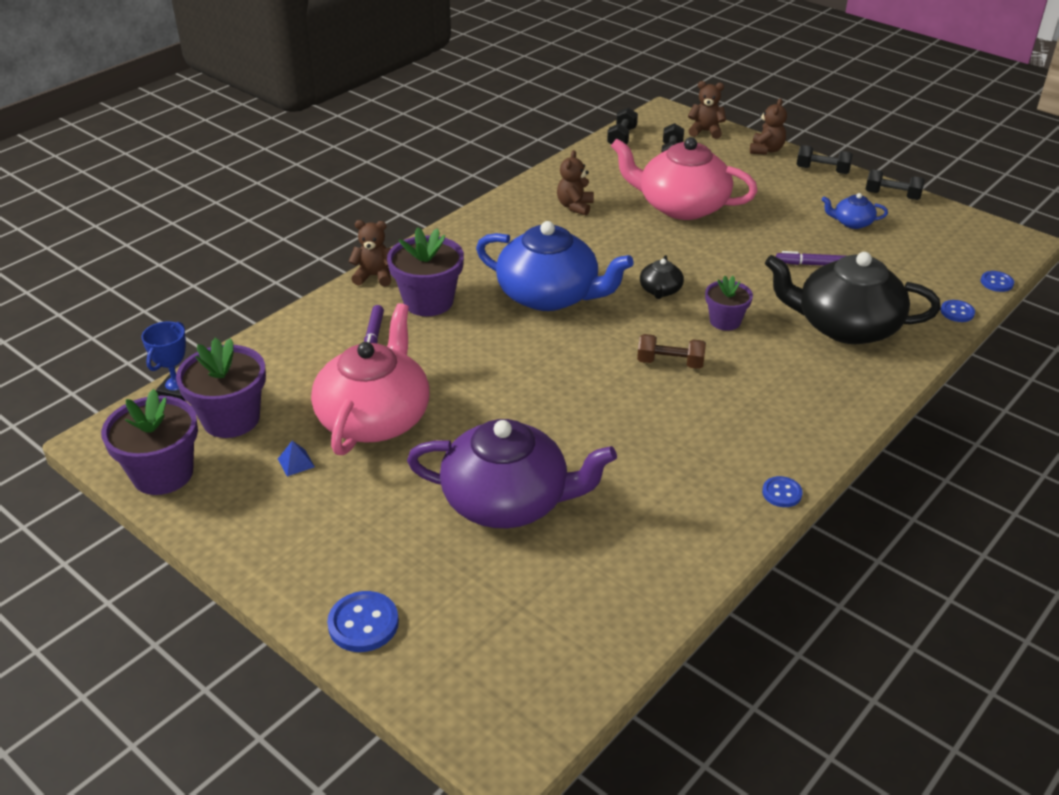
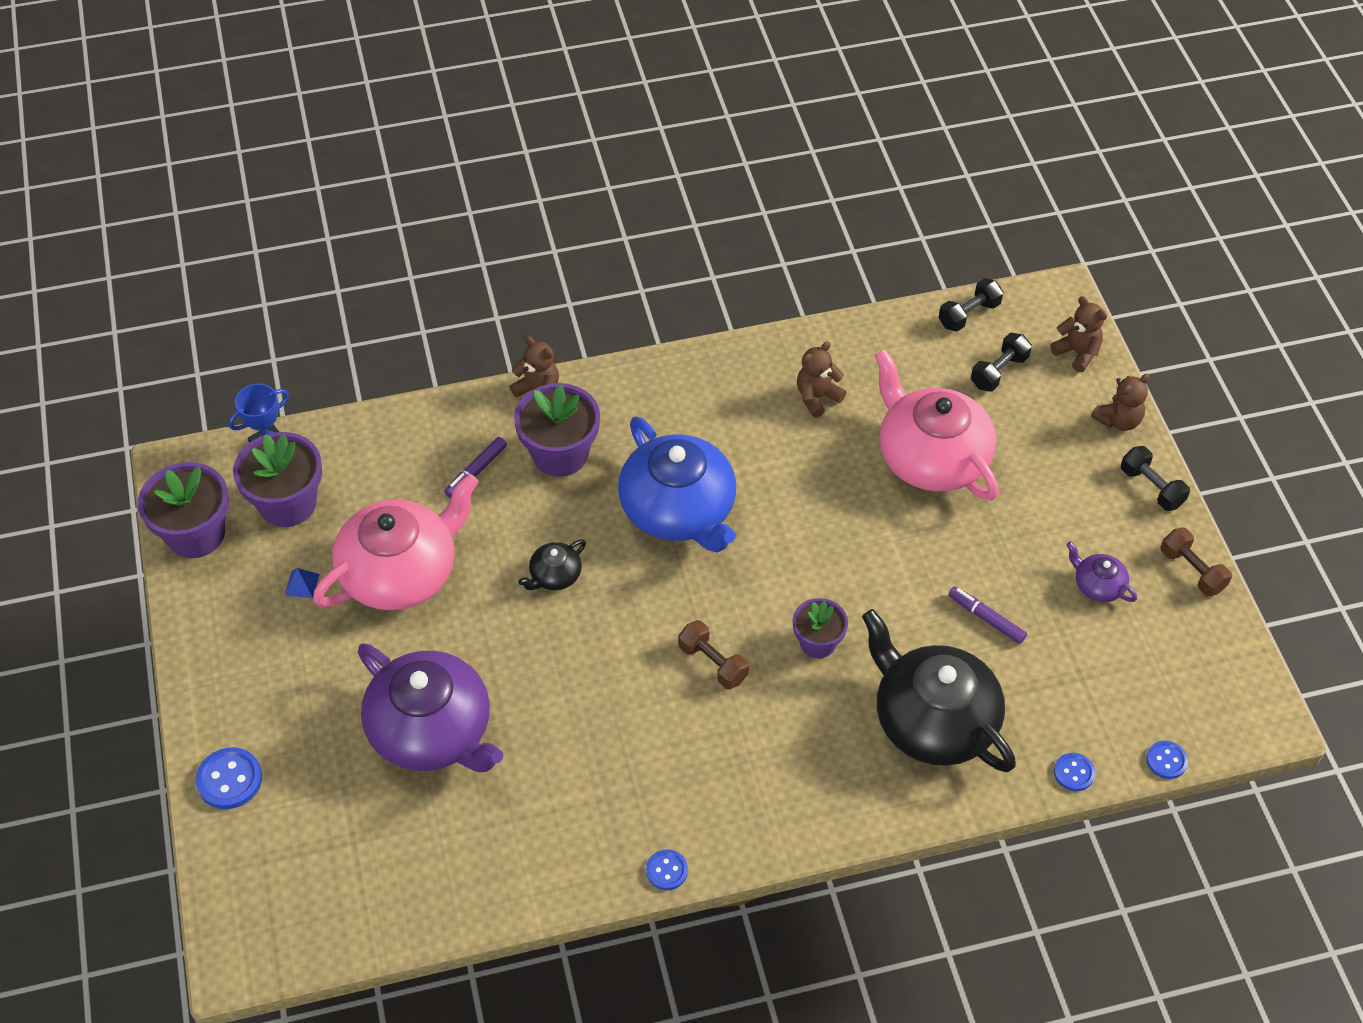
camera: 35 degrees right, 15 degrees up
black teapot [640,255,684,299] -> black teapot moved to [518,539,586,590]
blue teapot [822,193,888,229] -> purple teapot [1066,541,1137,602]
black dumbbell [866,169,925,200] -> brown dumbbell [1161,527,1232,596]

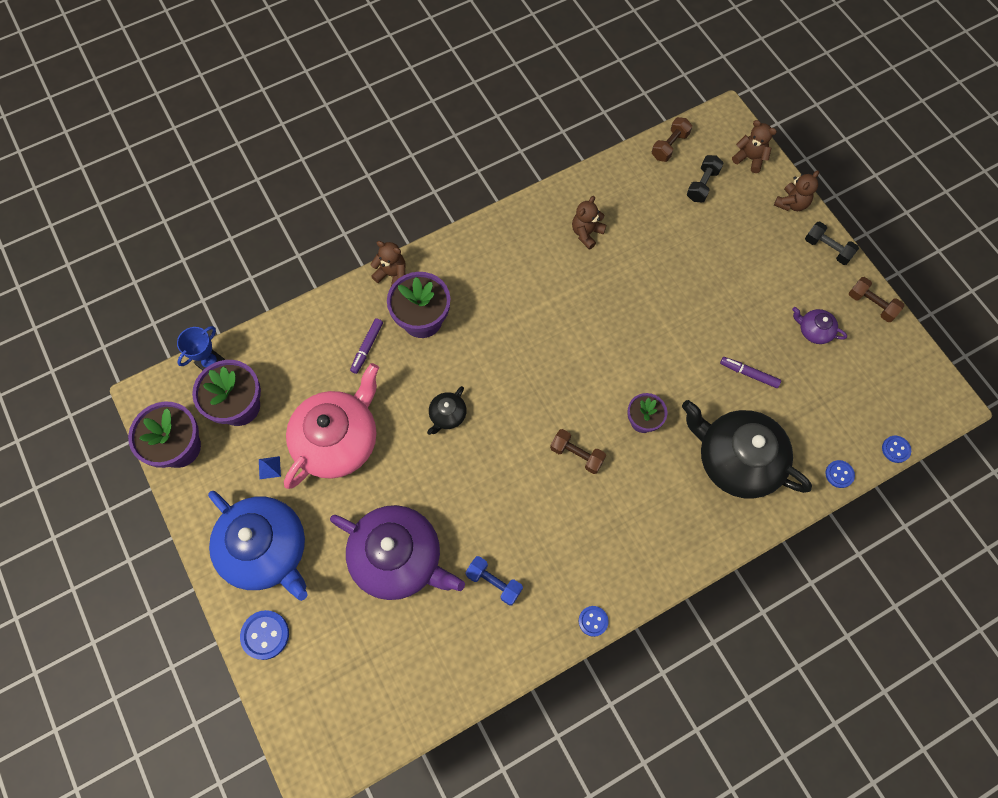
camera: 15 degrees left, 15 degrees up
blue teapot [618,416,736,553] -> blue teapot moved to [208,491,308,601]
pink teapot [875,349,999,501] -> none
black dumbbell [938,278,1003,332] -> brown dumbbell [652,117,692,162]
none -> blue dumbbell [465,556,523,605]

